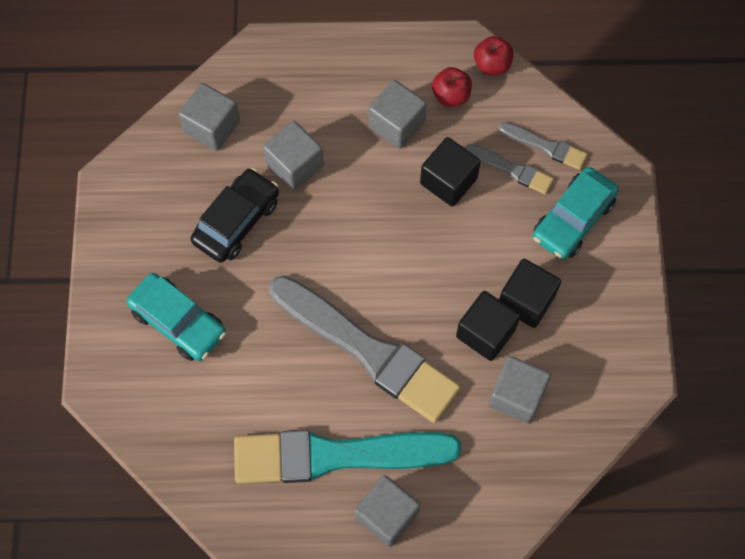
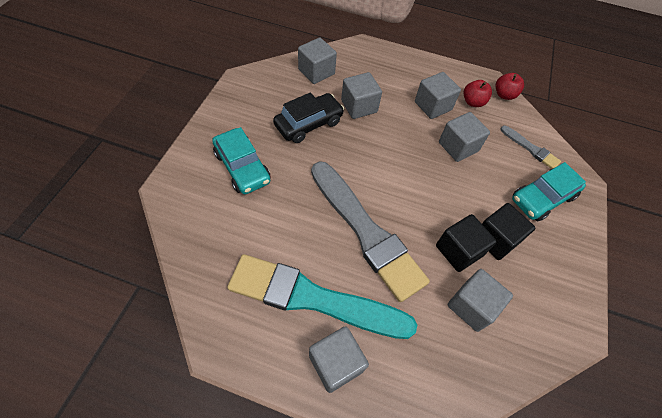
camera: 15 degrees right, 10 degrees down
black cube [420,137,481,207] -> grey cube [439,112,490,162]
grey brush [465,144,554,195] -> none

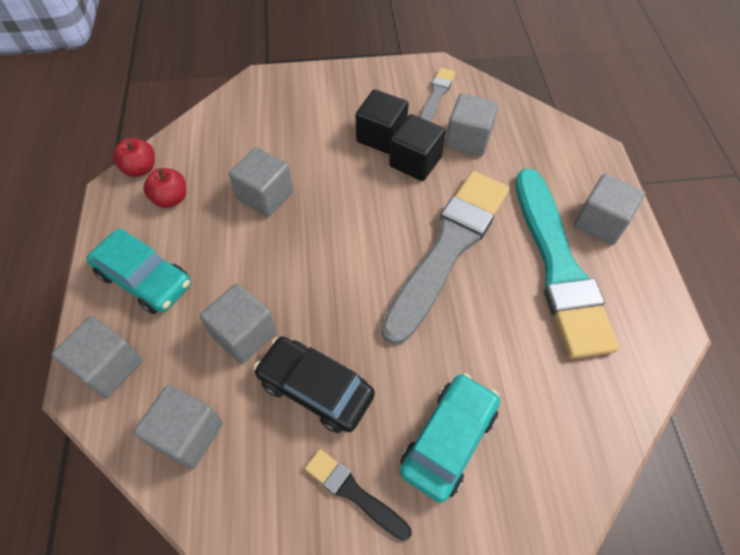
camera: 110 degrees left, 0 degrees up
grey cube [415,72,461,119] -> grey cube moved to [51,316,143,398]
grey brush [501,126,561,169] -> grey brush moved to [420,68,456,122]
turquoise car [512,162,586,221] -> turquoise car moved to [86,228,191,314]
none -> black brush [305,449,412,541]

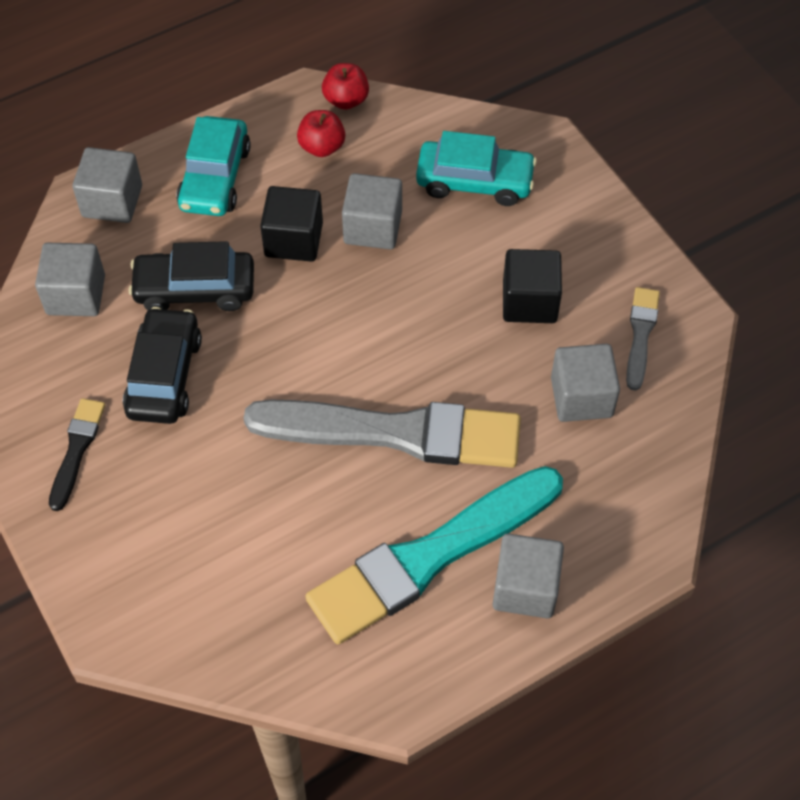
camera: 65 degrees right, 0 degrees up
grey cube [200,283,277,364] -> black car [129,241,254,311]
black cube [389,114,446,181] -> black cube moved to [260,186,323,262]
turquoise car [399,373,500,503] -> turquoise car moved to [416,131,537,206]
grey brush [420,68,456,122] -> grey brush turned 75 degrees counterclockwise [626,287,660,391]

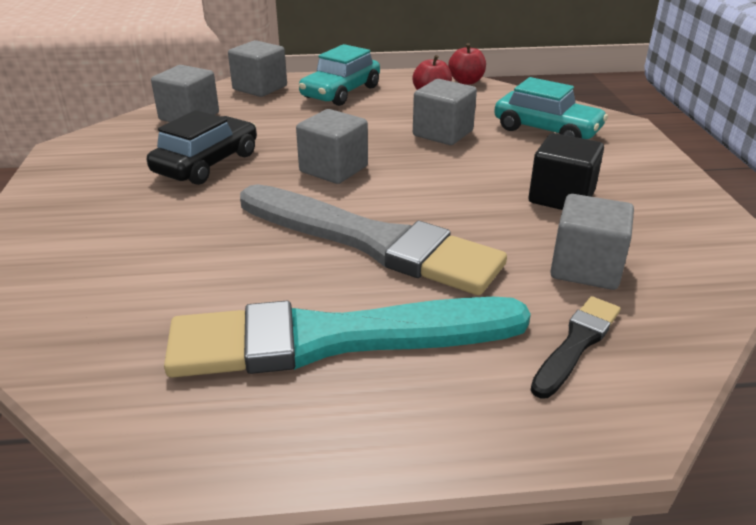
camera: 25 degrees right, 25 degrees down
black brush [49,398,105,511] -> black brush moved to [531,296,621,399]
black car [129,241,254,311] -> none
black cube [260,186,323,262] -> none
grey cube [493,533,564,618] -> grey cube moved to [296,109,368,184]
grey brush [626,287,660,391] -> none

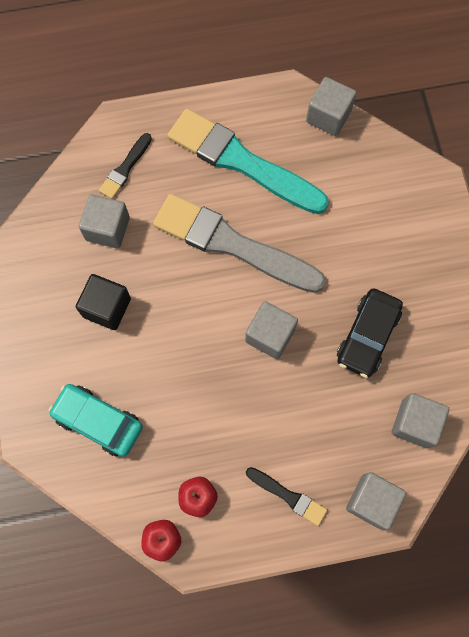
camera: 175 degrees right, 40 degrees up
turquoise brush [164,297,531,378] -> turquoise brush turned 135 degrees counterclockwise [168,109,329,214]
turquoise car [299,44,380,106] -> black brush [246,467,327,526]
grey cube [413,79,477,145] -> grey cube moved to [306,77,356,136]

